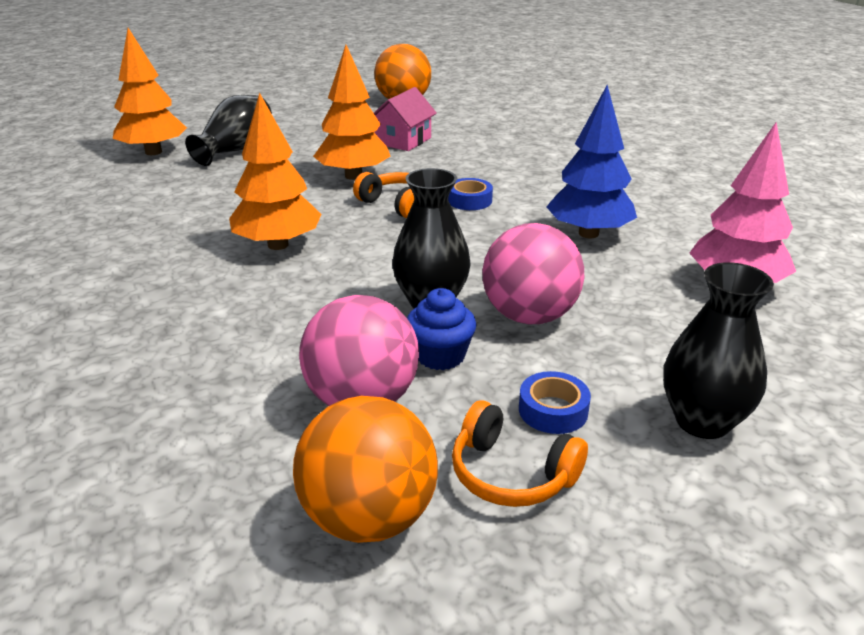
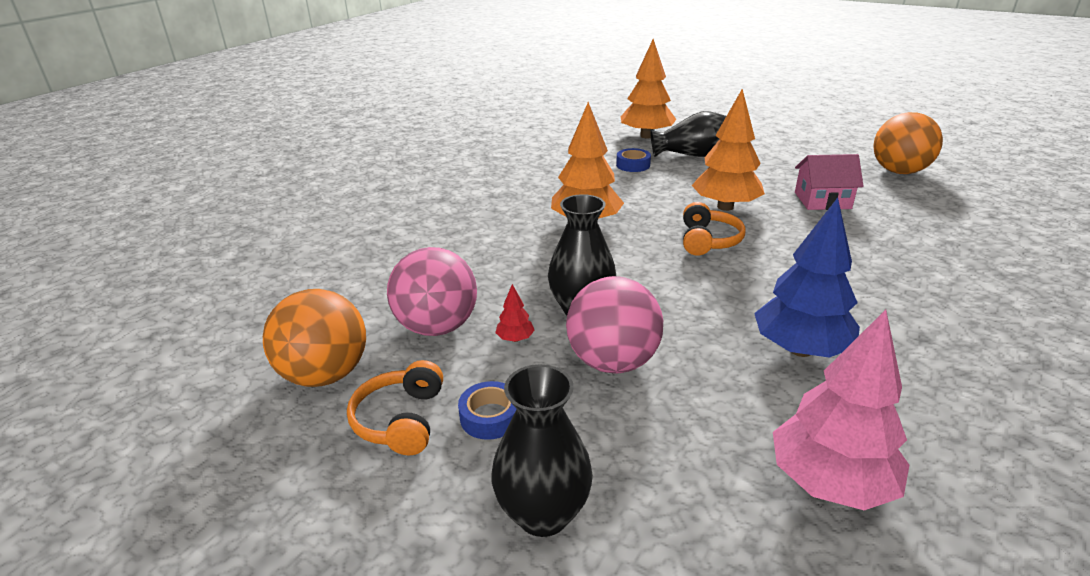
camera: 60 degrees right, 0 degrees up
blue cupcake [407,288,476,370] -> red tree [495,284,535,342]
blue tape [448,178,493,210] -> blue tape moved to [616,148,651,172]

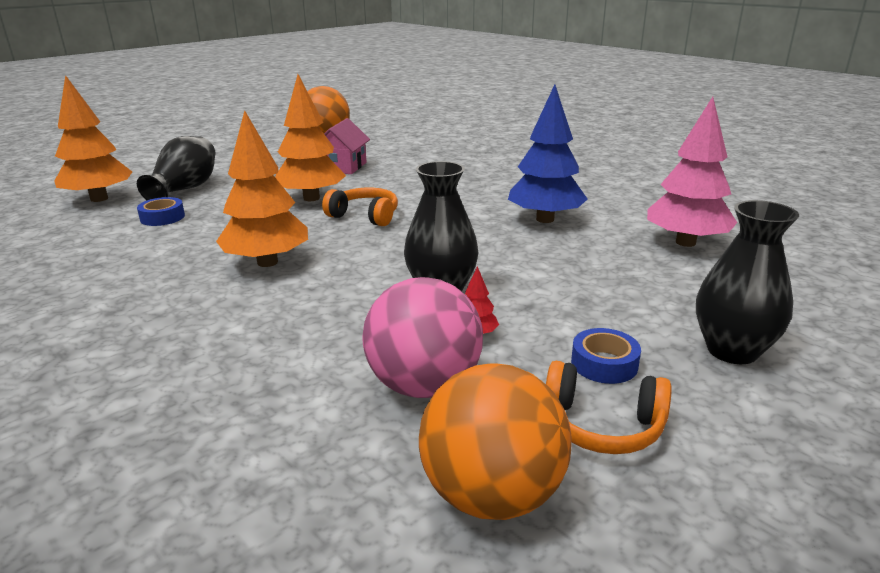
camera: 75 degrees left, 5 degrees down
pink ball [566,276,663,373] -> none

